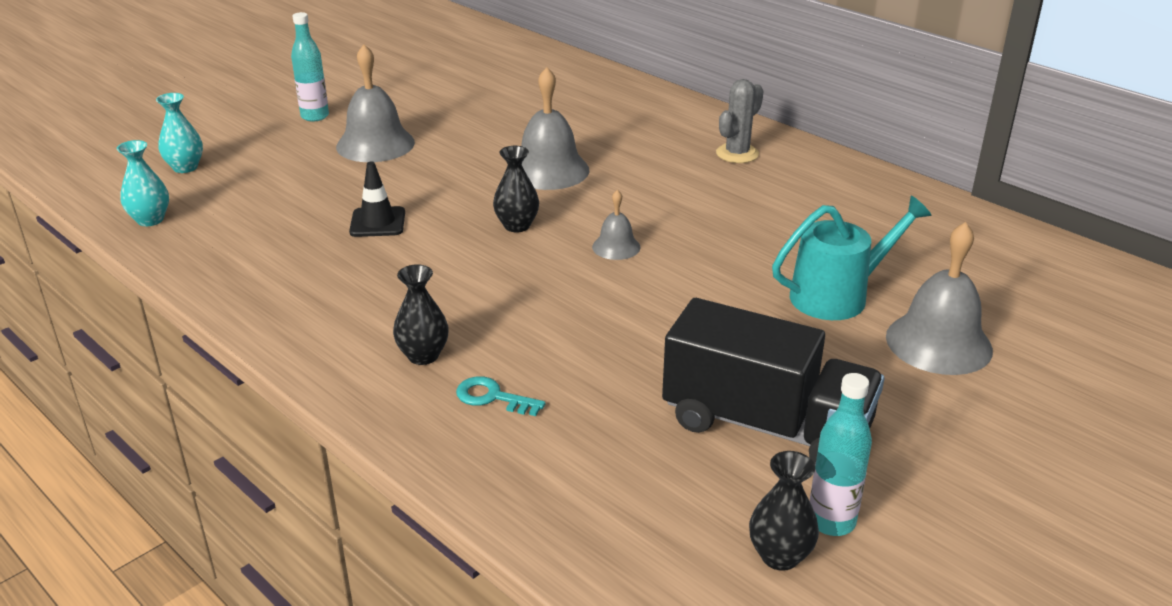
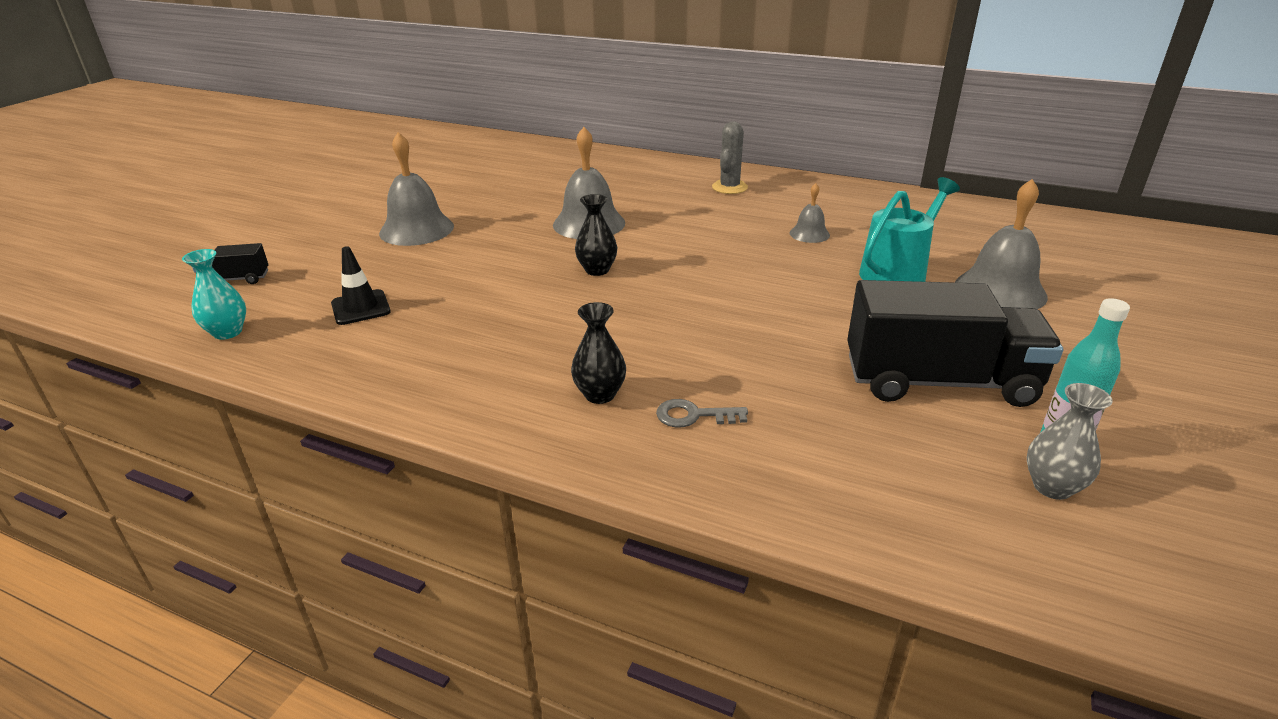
camera: 20 degrees left, 0 degrees up
turquoise vase [156,93,203,173] -> black truck [192,243,268,284]
turquoise bottle [291,12,329,122] -> none
black traffic cone [349,161,405,237] -> black traffic cone moved to [331,246,391,325]
turquoise key [456,376,545,416] -> grey key [656,399,748,428]
grey bell [592,190,640,260] -> grey bell moved to [790,183,830,243]
black vase [749,451,819,571] -> grey vase [1027,383,1113,500]

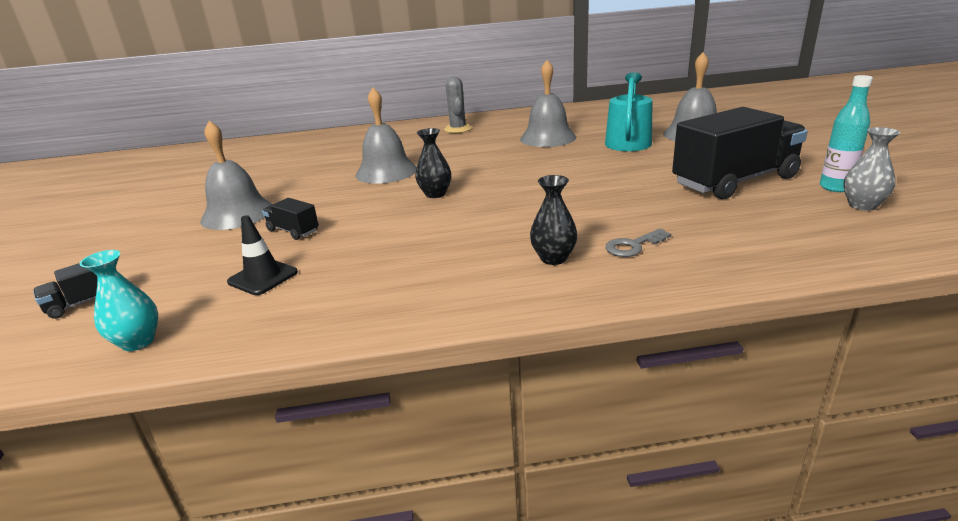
camera: 30 degrees left, 5 degrees down
grey bell [790,183,830,243] -> grey bell [520,60,576,147], size x1.89
none -> black truck [262,198,319,240]

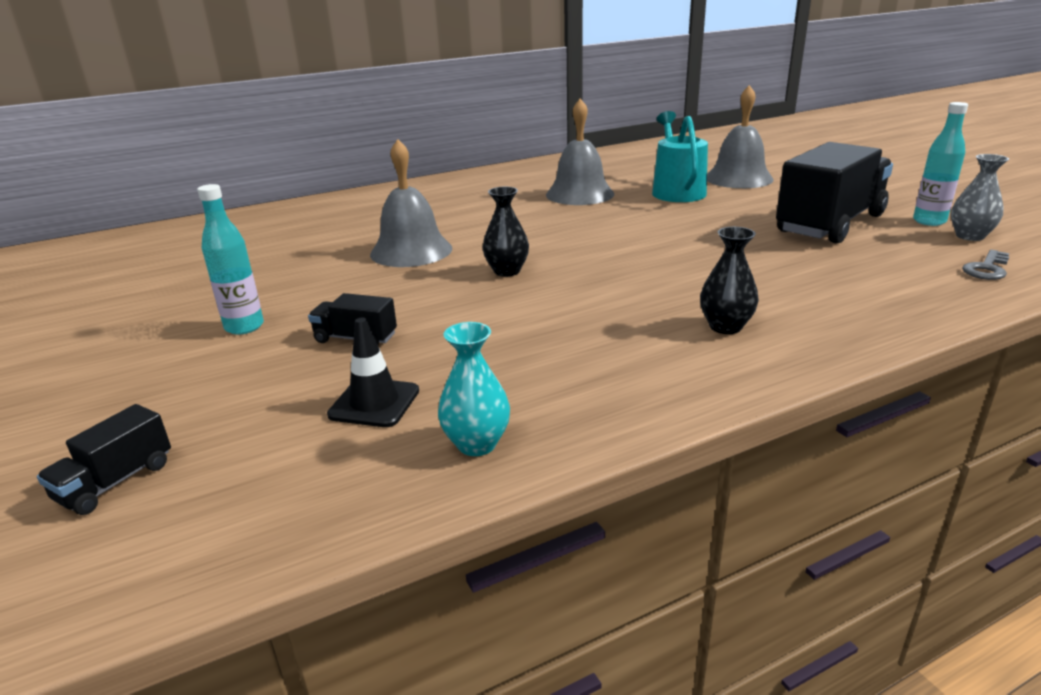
camera: 20 degrees left, 0 degrees up
turquoise vase [80,250,158,351] -> turquoise vase moved to [438,322,510,456]
grey bell [201,121,272,230] -> turquoise bottle [197,184,264,335]
grey cactus [444,77,472,133] -> none
grey key [605,228,671,257] -> grey key moved to [962,250,1009,280]

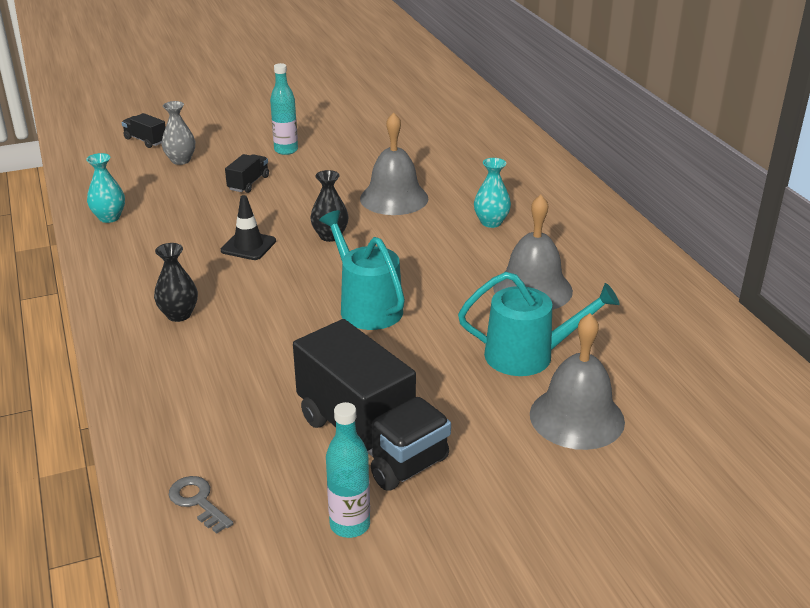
camera: 95 degrees right, 5 degrees up
black traffic cone [327,318,419,427] -> black traffic cone moved to [221,195,276,260]
grey vase [951,154,1009,241] -> grey vase moved to [162,101,195,165]
none -> turquoise watering can [319,210,405,330]
none -> turquoise vase [474,158,511,228]

